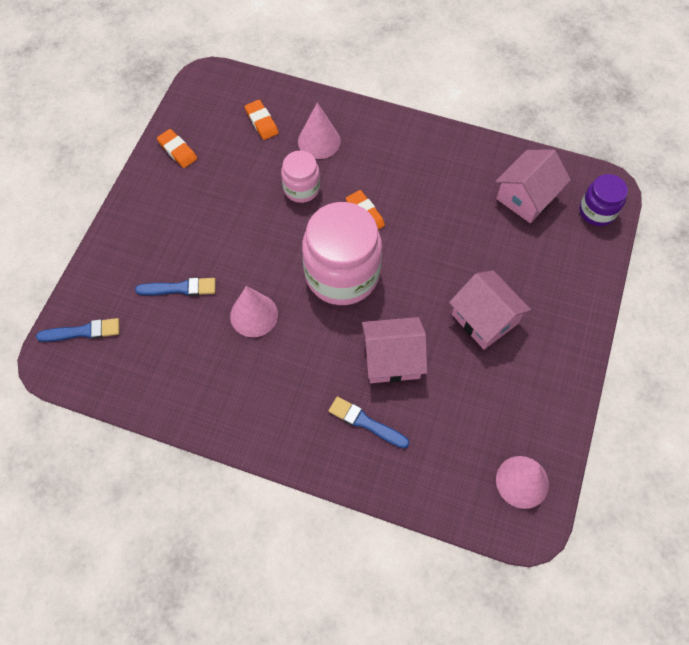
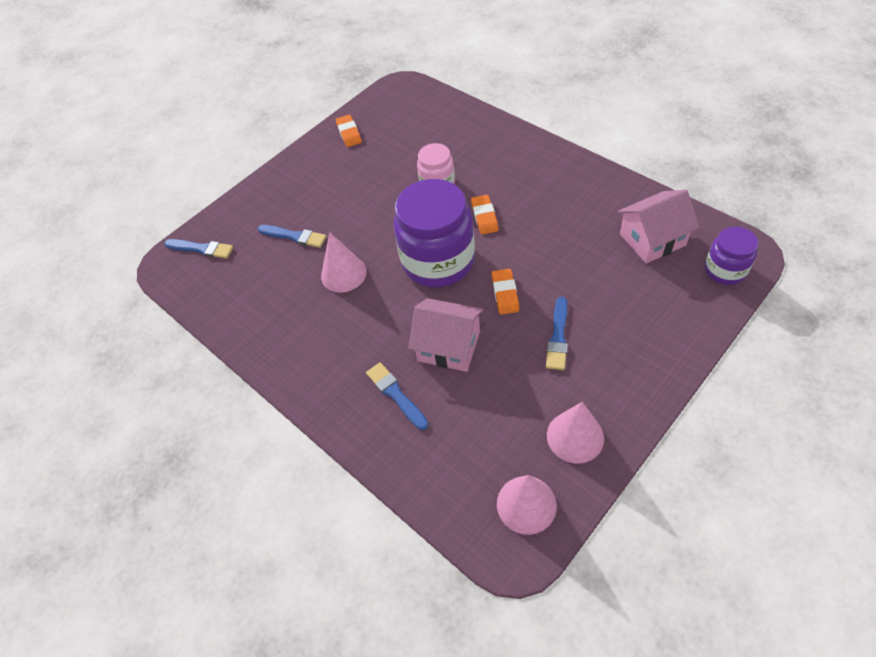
camera: 30 degrees right, 10 degrees down
orange eraser [245,100,278,140] -> orange eraser moved to [492,269,519,314]
pink cone [298,102,341,159] -> pink cone moved to [547,402,604,464]
pink jar [302,202,382,305] -> purple jar [394,179,475,288]
pink house [449,270,531,349] -> blue brush [546,297,568,370]

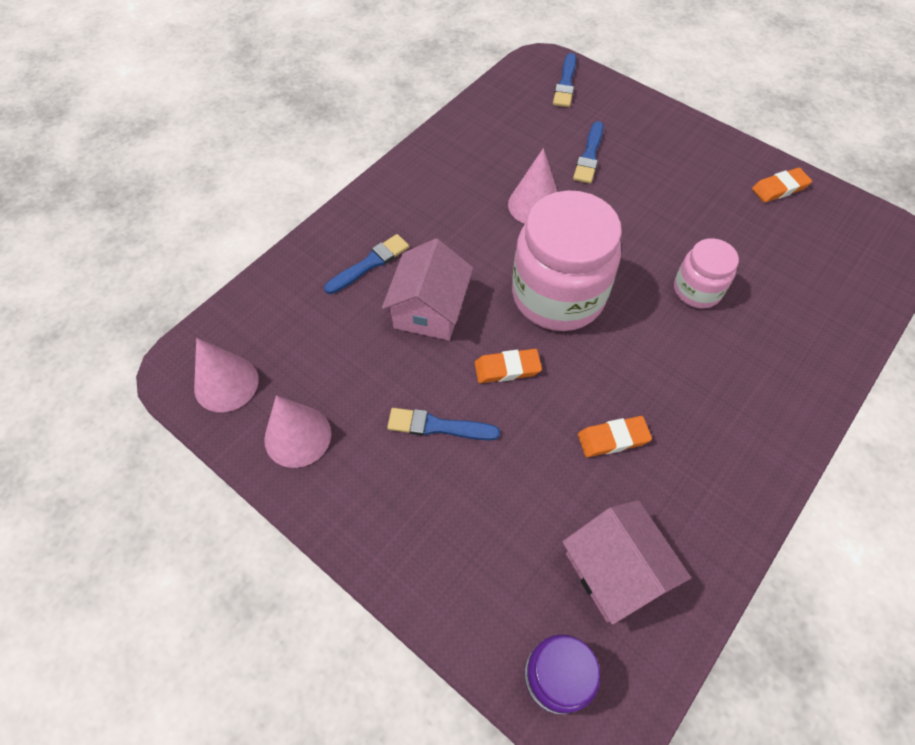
camera: 80 degrees right, 5 degrees up
purple jar [394,179,475,288] -> pink jar [512,190,622,331]
orange eraser [471,195,499,235] -> orange eraser moved to [578,416,652,457]

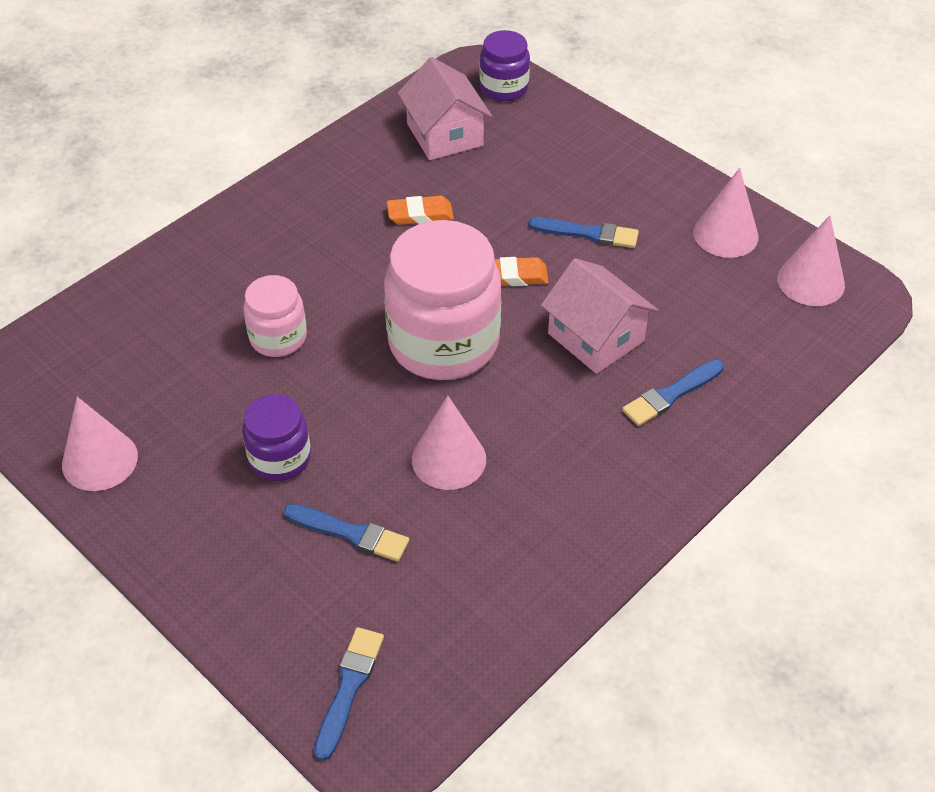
camera: 175 degrees left, 10 degrees down
pink house [382,238,473,340] -> pink house turned 60 degrees counterclockwise [541,258,658,374]
blue brush [573,121,604,184] -> blue brush turned 90 degrees clockwise [284,504,409,562]
orange eraser [752,168,812,203] -> pink cone [62,397,138,491]
none -> purple jar [242,394,311,481]

